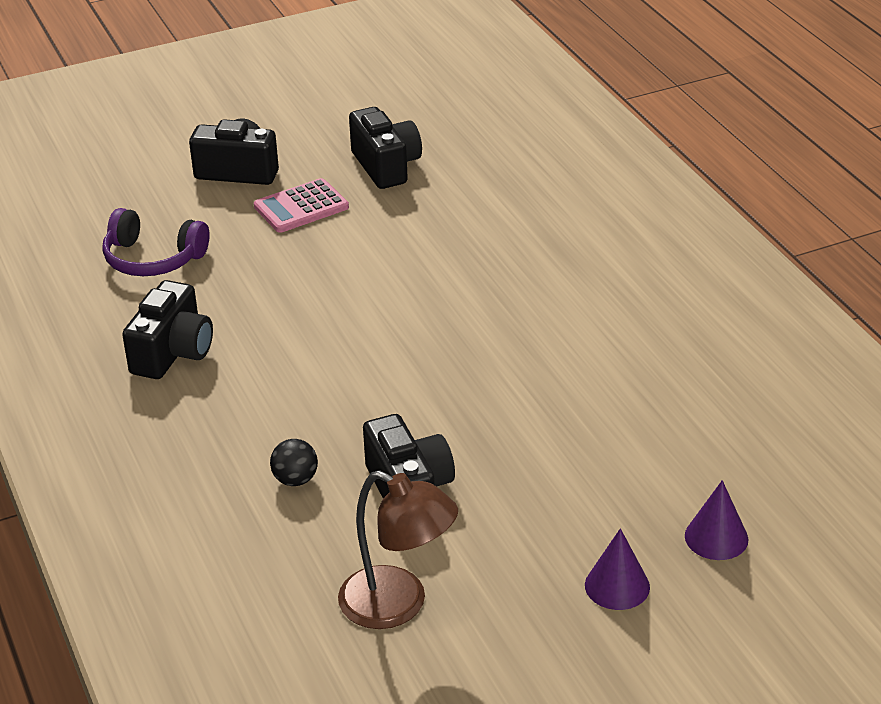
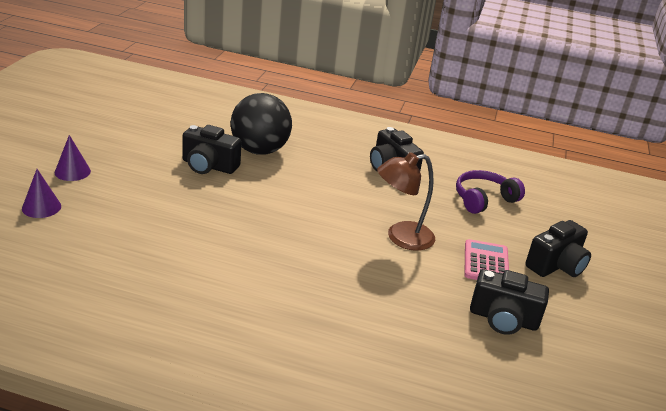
camera: 125 degrees right, 5 degrees down
black ball [270,439,318,486] -> black ball [231,93,292,155], size x2.45
brown lamp [338,470,458,629] -> brown lamp moved to [377,152,435,251]

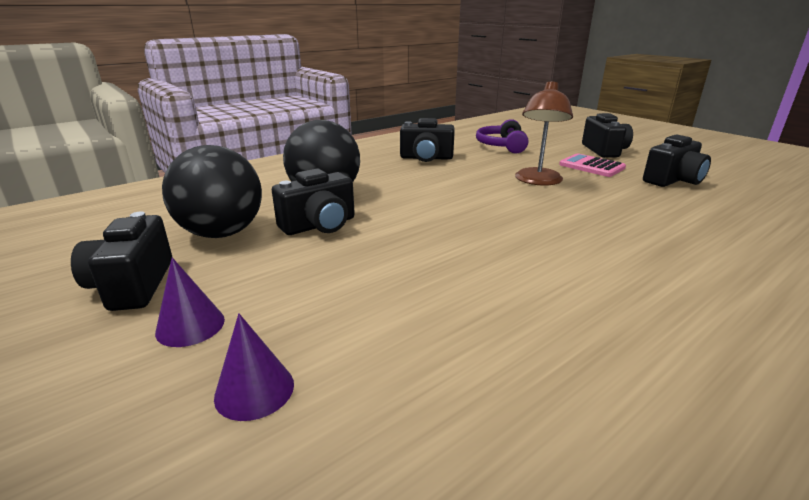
camera: 50 degrees left, 5 degrees down
none -> black camera [71,211,172,311]
none -> black ball [162,145,262,238]

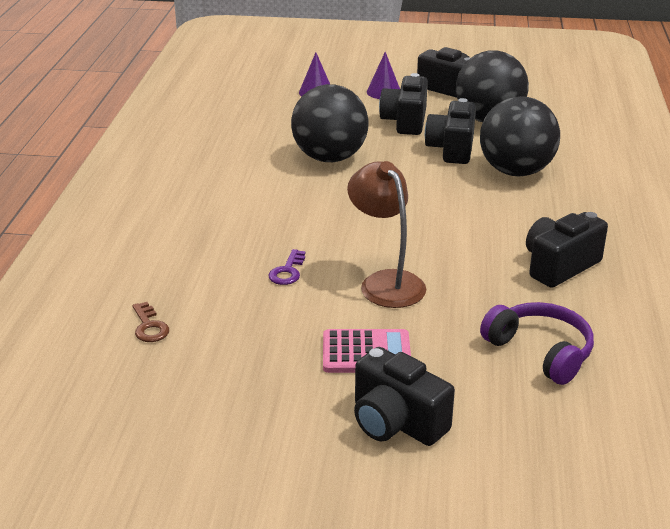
camera: 135 degrees right, 5 degrees up
black camera [643,135,711,187] -> black camera moved to [379,73,428,135]
none -> brown key [132,302,169,342]
none -> purple key [268,249,305,285]
none -> black ball [291,84,368,162]

